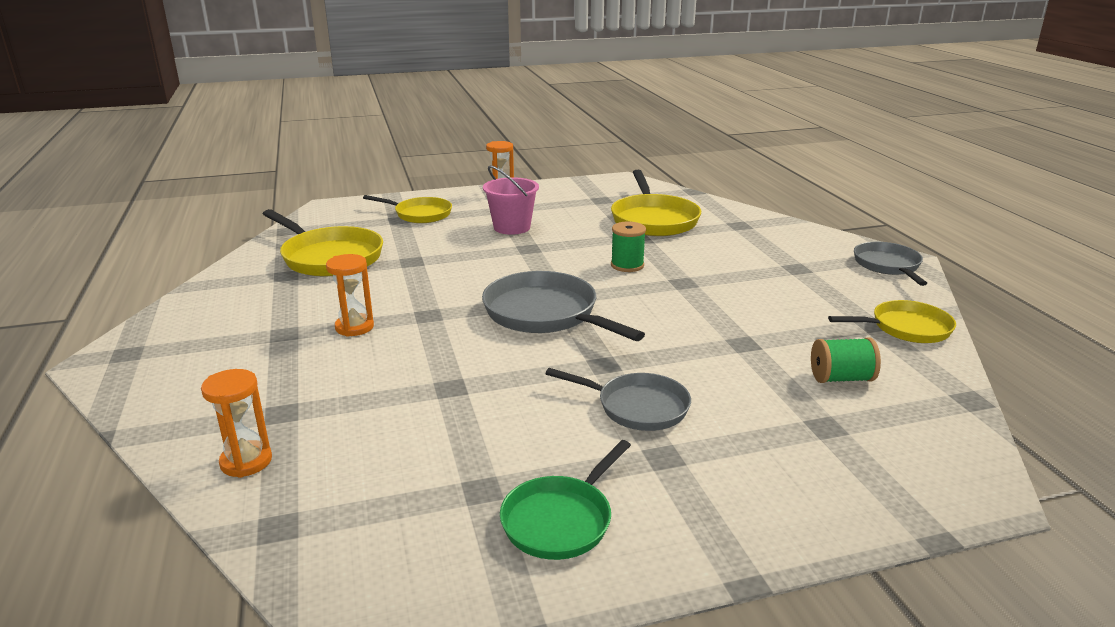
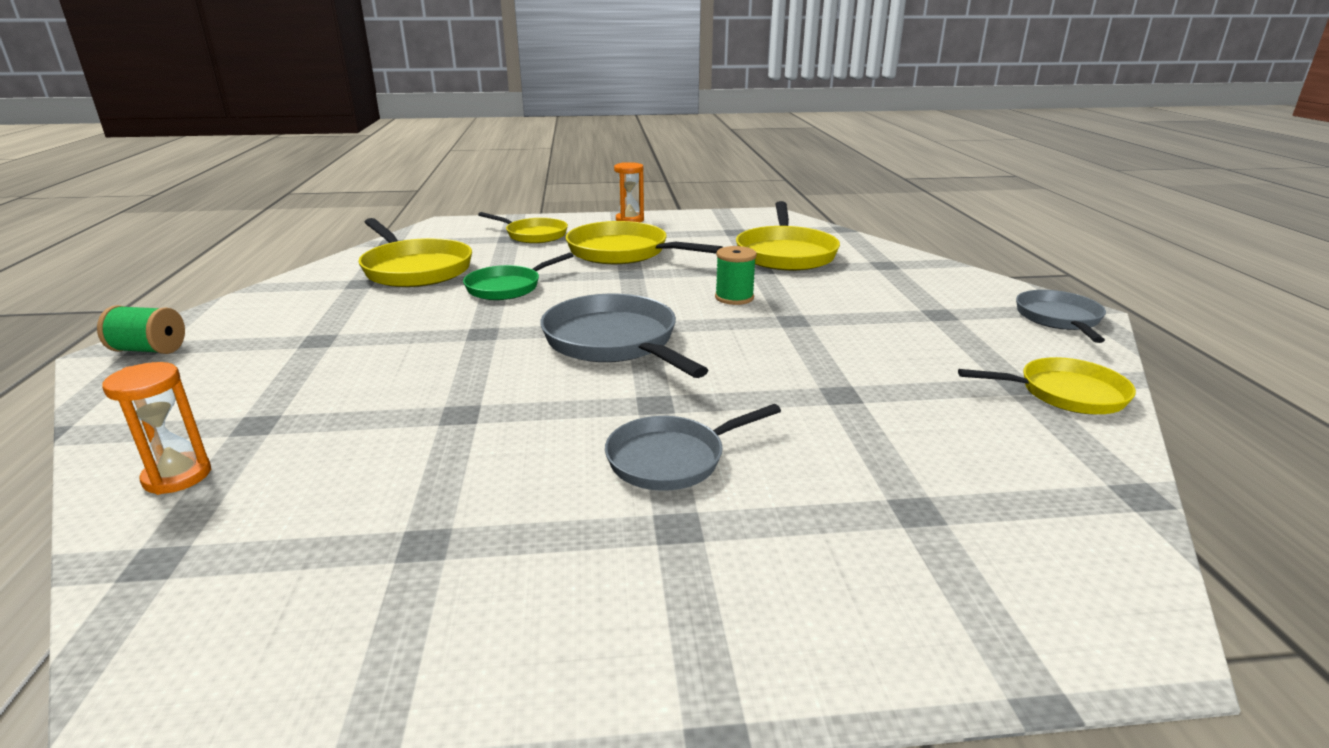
camera: 10 degrees right, 0 degrees up
orange hourglass [326,254,374,337] -> none
pink bucket [483,165,539,235] -> yellow pan [566,221,723,264]
green pan [500,440,631,560] -> green pan moved to [463,253,573,300]
grey pan [546,368,691,431] -> grey pan turned 120 degrees clockwise [605,404,781,491]
green spool [811,338,881,383] -> green spool moved to [97,305,185,354]

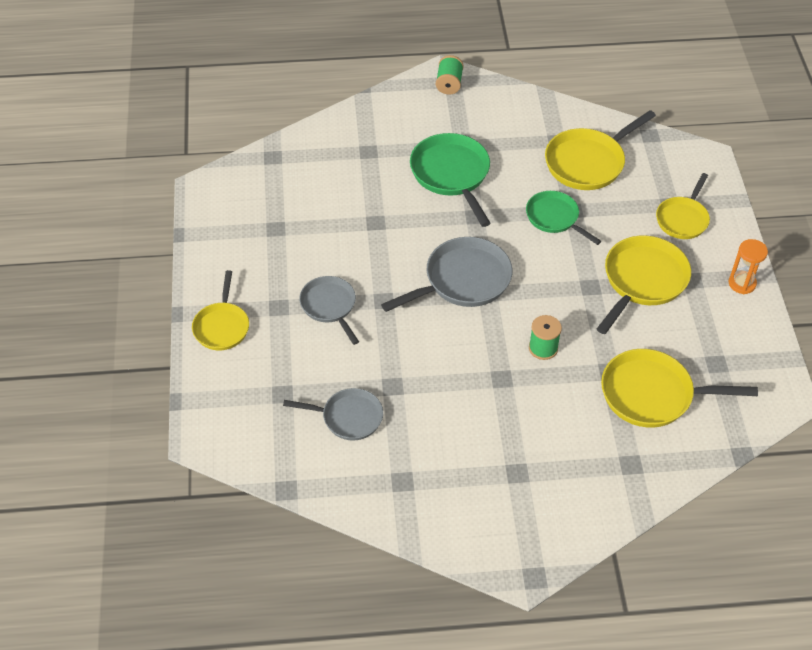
camera: 90 degrees right, 25 degrees up
orange hourglass [102,362,211,495] -> none
yellow pan [958,357,1136,414] -> yellow pan moved to [192,270,249,350]
grey pan [1016,290,1106,343] -> grey pan moved to [283,388,383,441]
none -> green pan [410,133,491,227]

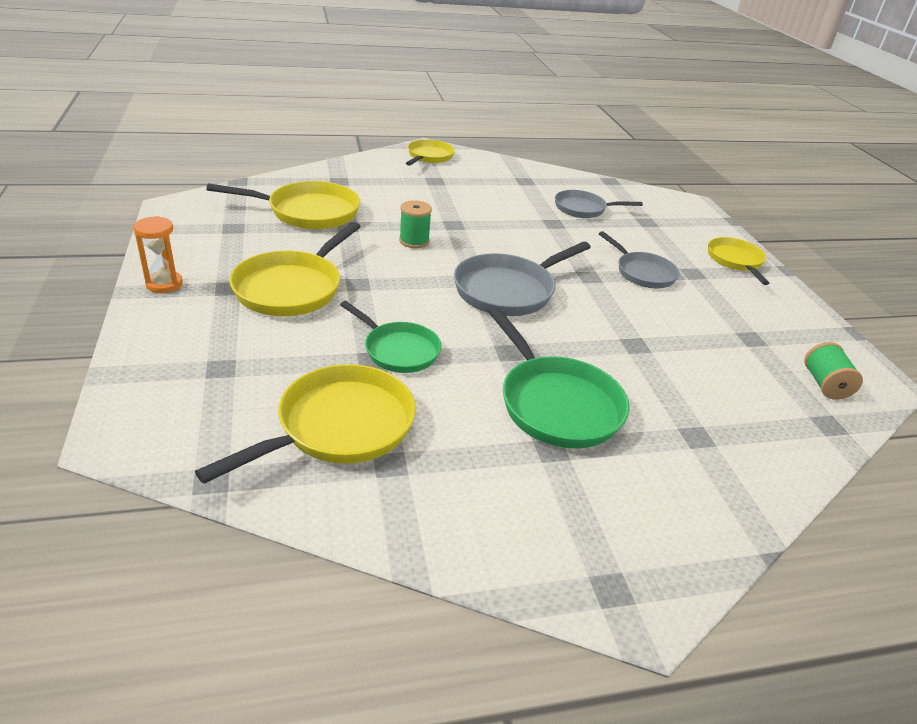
camera: 170 degrees right, 15 degrees down
green spool [436,55,464,95] -> green spool moved to [804,342,863,400]
yellow pan [656,173,710,239] -> yellow pan moved to [406,139,455,166]

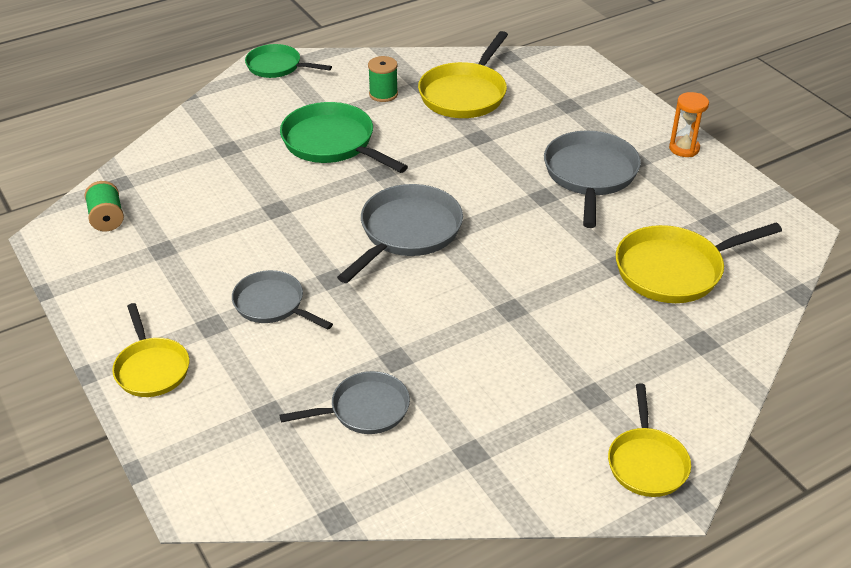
camera: 165 degrees right, 5 degrees up
yellow pan [229,222,361,316] -> grey pan [544,130,641,228]
green pan [340,301,441,373] -> green pan moved to [245,44,332,78]
green spool [399,200,432,248] -> green spool moved to [368,56,398,102]

